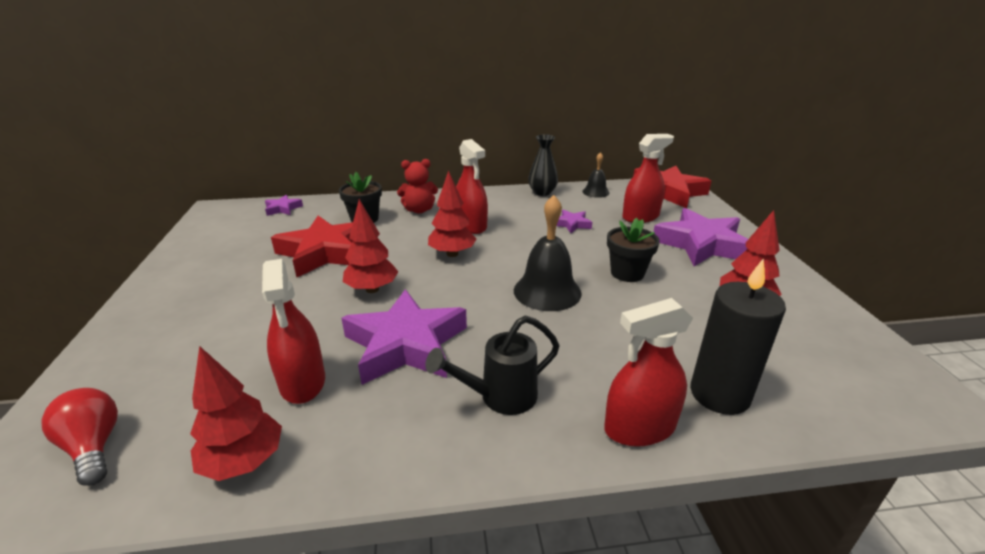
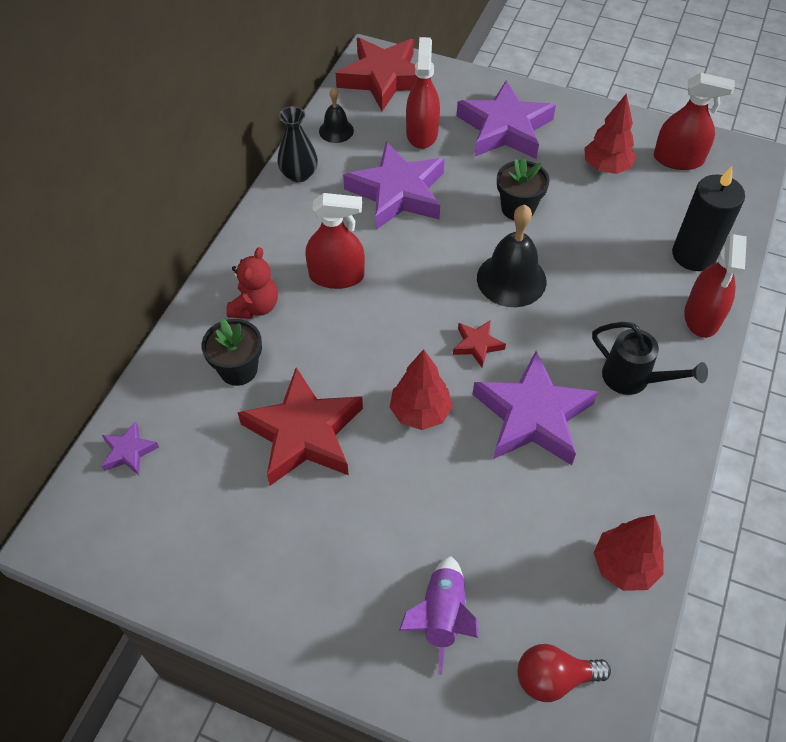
camera: 60 degrees left, 25 degrees up
red spray bottle [262,259,325,404] -> red spray bottle moved to [654,73,735,170]
black watering can [425,315,559,415] -> black watering can turned 60 degrees counterclockwise [592,322,708,395]
red tree [428,170,476,257] -> none
purple star [557,210,592,233] -> purple star [343,142,444,230], size x2.21
none -> purple rocket [399,556,478,675]
none -> red star [453,321,506,367]

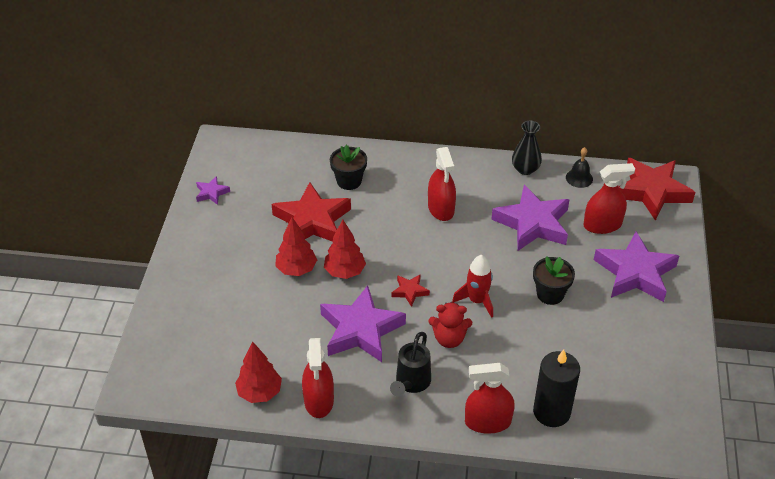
camera: 75 degrees right, 10 degrees down
purple star [102,421,159,475] -> purple star moved to [196,176,230,205]
red teddy bear [226,247,278,319] -> red teddy bear moved to [429,302,472,348]
purple rocket [399,556,478,675] -> none
black bell [477,204,547,307] -> red rocket [452,255,493,318]
red light bulb [518,644,611,702] -> none
red tree [584,93,636,174] -> red tree moved to [275,217,317,276]
red spray bottle [654,73,735,170] -> red spray bottle moved to [302,338,334,418]

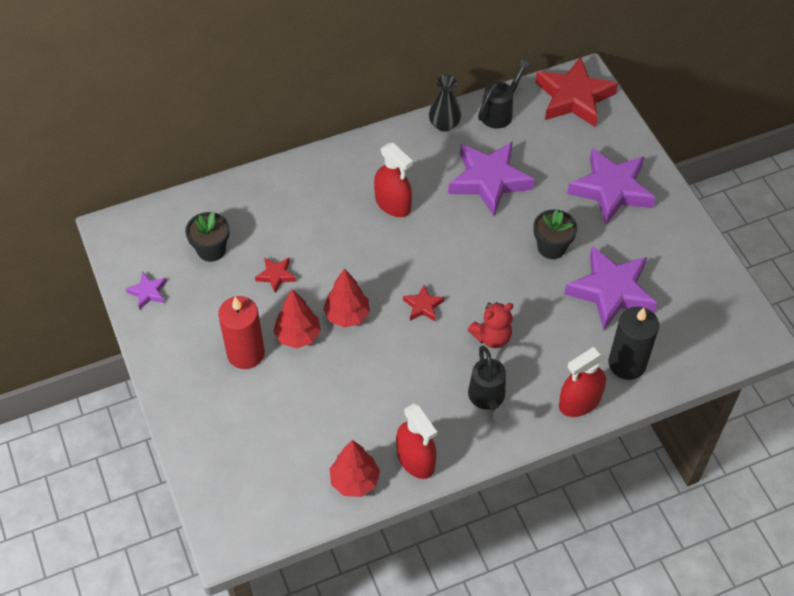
camera: 30 degrees left, 10 degrees up
red star [271,182,351,242] -> red star [255,257,296,293], size x0.45
purple star [320,285,406,362] -> purple star moved to [564,246,657,330]
black flower pot [330,145,367,190] -> black flower pot moved to [185,211,229,262]
red rocket [452,255,493,318] -> none
black bell [566,147,593,188] -> black watering can [478,59,531,129]
red spray bottle [583,163,635,234] -> none
none -> red candle [218,296,265,369]

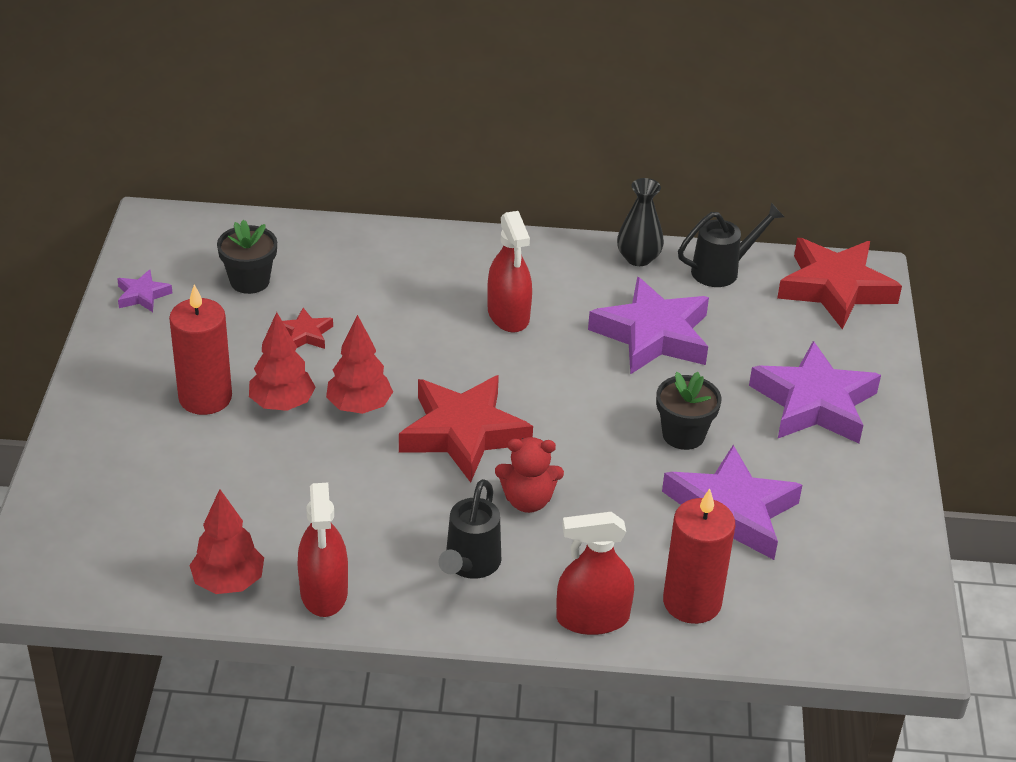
camera: 25 degrees right, 15 degrees down
red star [403,285,444,322] -> red star [399,375,533,483], size x2.21
black candle [608,307,659,380] -> red candle [663,488,735,624]

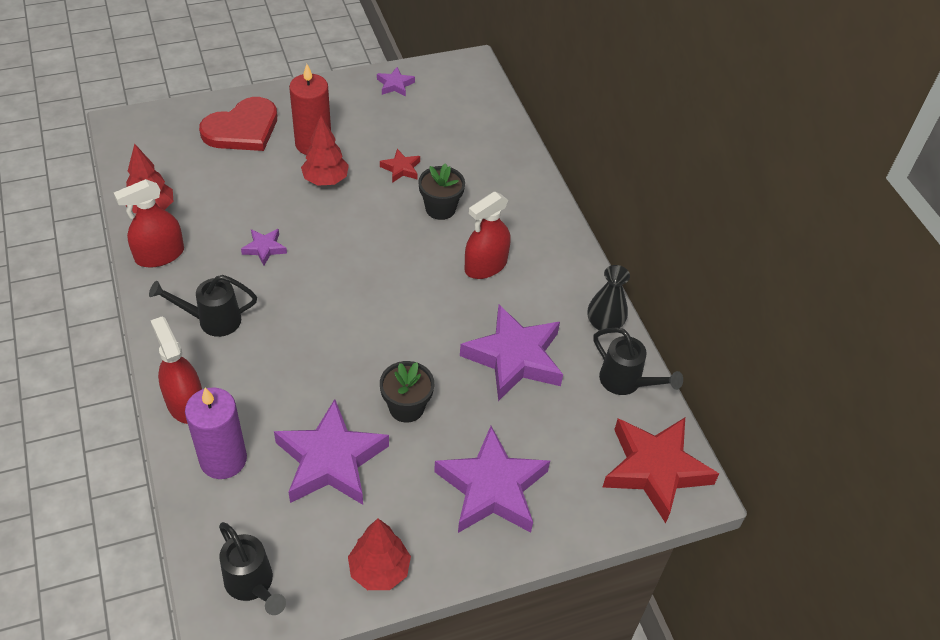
camera: 65 degrees right, 10 degrees up
black flower pot [217,220,277,294] -> black flower pot moved to [418,163,465,220]
red tree [326,315,393,414] -> red tree moved to [348,518,411,590]
red star [399,375,533,483] -> none
red teddy bear [495,437,564,513] -> none
red candle [663,488,735,624] -> purple candle [185,388,247,479]
none -> red heart [199,97,277,151]
none -> black watering can [219,522,286,615]
none -> purple star [241,229,287,266]

